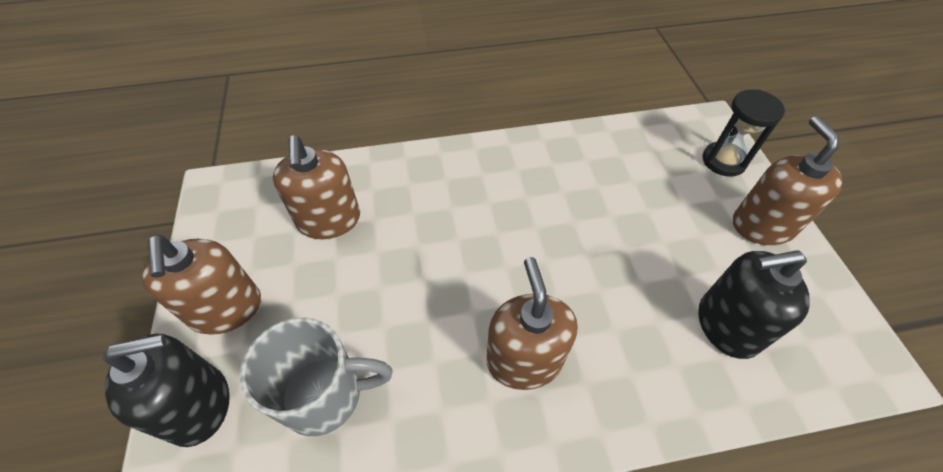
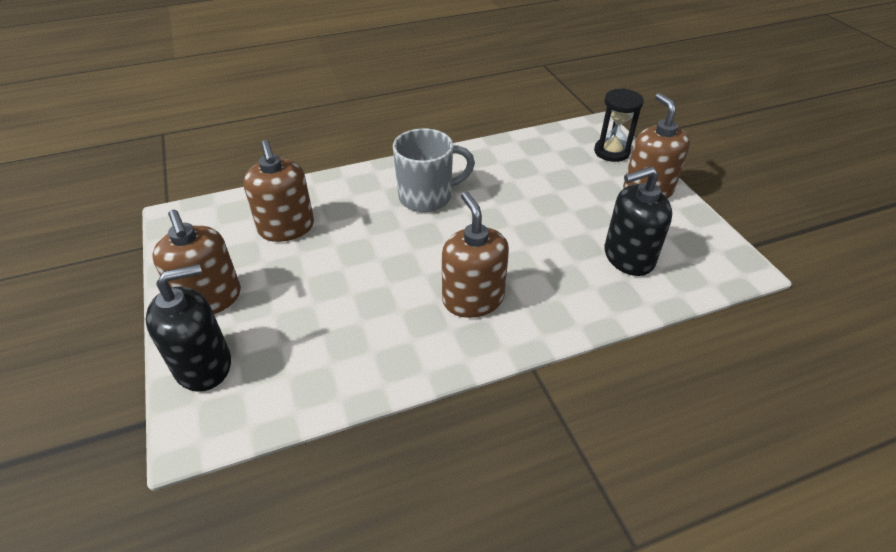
camera: 10 degrees left, 10 degrees down
grey mug [240,317,392,436] -> grey mug moved to [393,128,475,212]

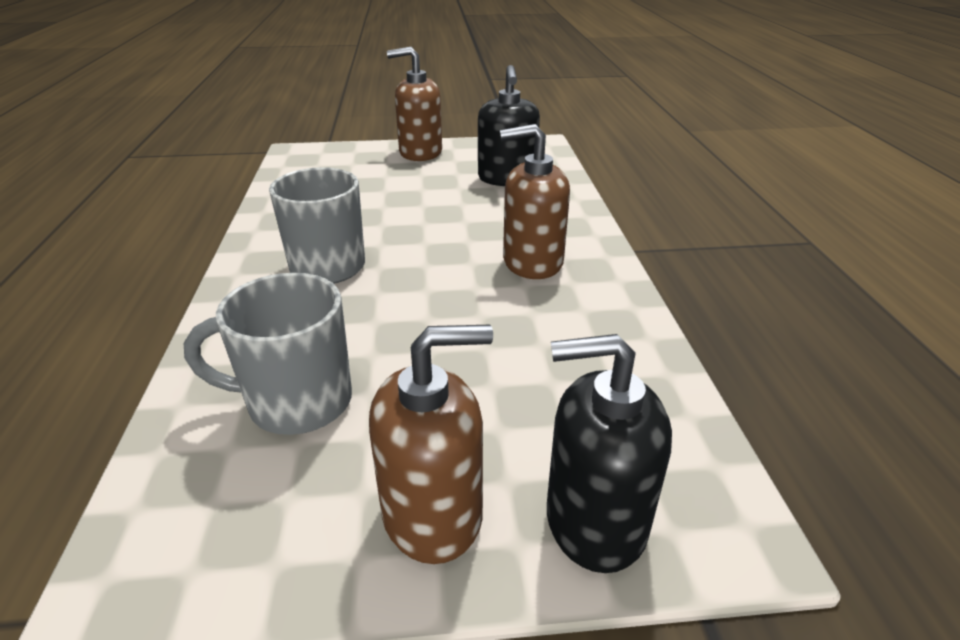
camera: 75 degrees left, 10 degrees down
black soap dispenser [146,264,231,392] -> black soap dispenser turned 75 degrees counterclockwise [547,334,672,573]
brown soap dispenser [243,140,314,242] -> grey mug [184,273,352,435]
black hourglass [594,88,644,162] -> none

